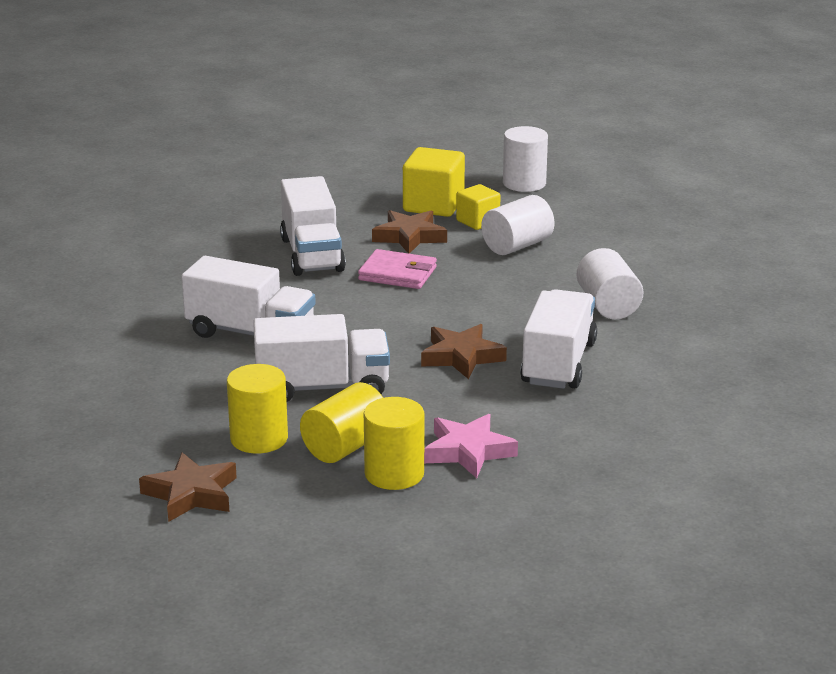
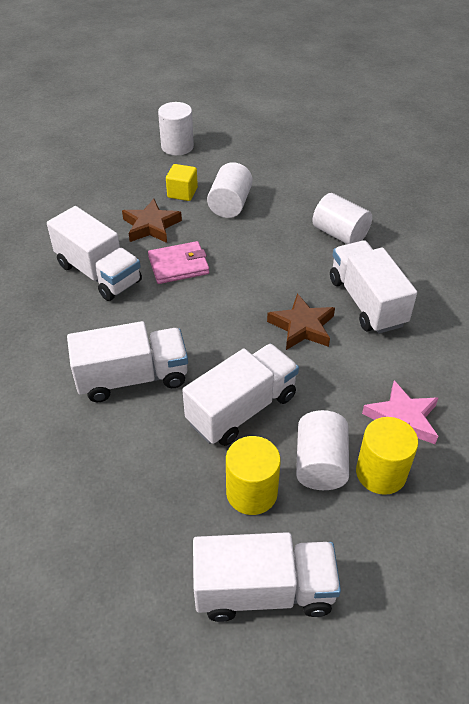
camera: 35 degrees left, 20 degrees up
brown star [139,452,237,522] -> white truck [193,532,341,622]
yellow cylinder [300,382,383,463] -> white cylinder [296,410,349,490]
yellow cube [403,147,465,217] -> none

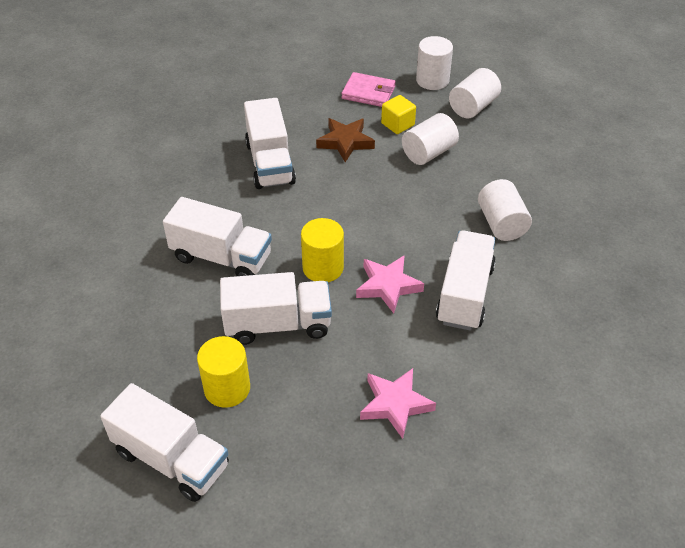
camera: 35 degrees right, 0 degrees up
pink wallet [148,241,209,284] -> pink wallet moved to [341,72,396,107]
brown star [267,293,335,350] -> pink star [356,255,424,313]
white cylinder [296,410,349,490] -> white cylinder moved to [449,68,501,118]
yellow cylinder [356,417,418,495] -> yellow cylinder moved to [301,218,344,282]

